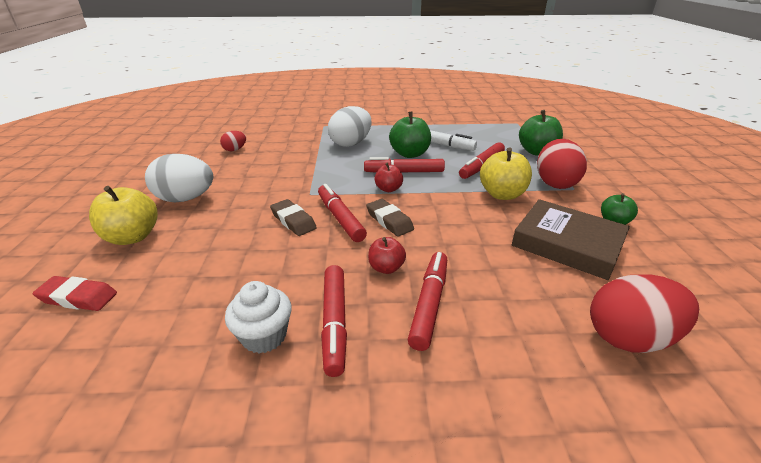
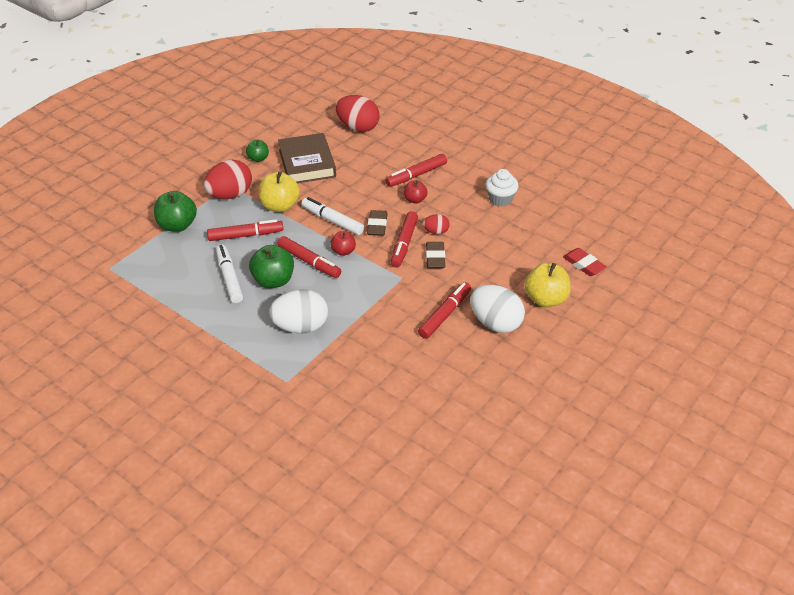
camera: 140 degrees left, 10 degrees up
red egg [220,131,246,151] -> red egg moved to [423,214,449,234]
red marker [321,265,347,377] -> red marker moved to [418,282,471,339]
none -> white marker [301,197,364,235]

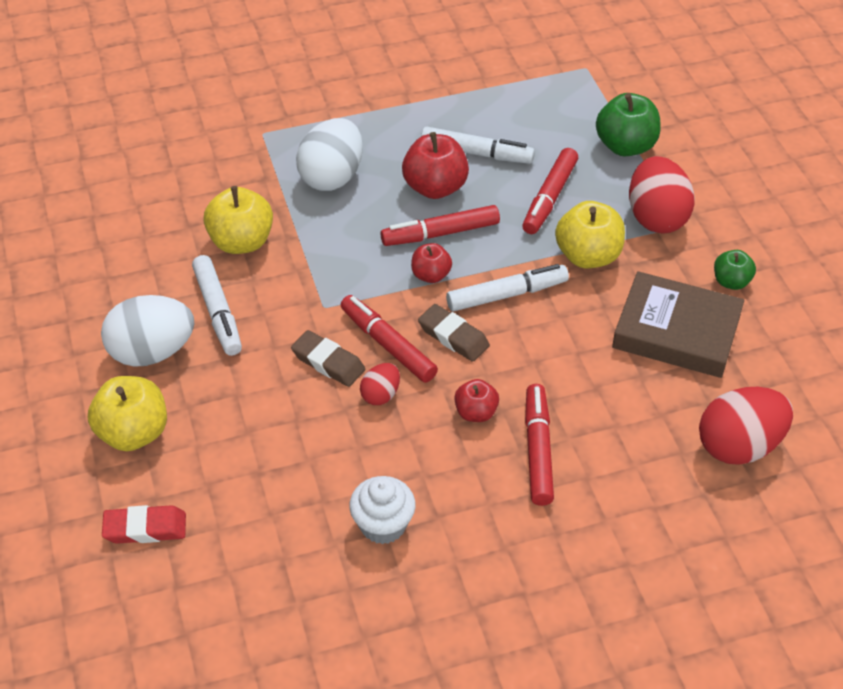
camera: 125 degrees right, 5 degrees up
green apple [249,245,294,288] -> red apple [402,132,469,199]
red marker [418,282,471,339] -> white marker [192,255,242,356]
none -> yellow apple [203,186,273,254]

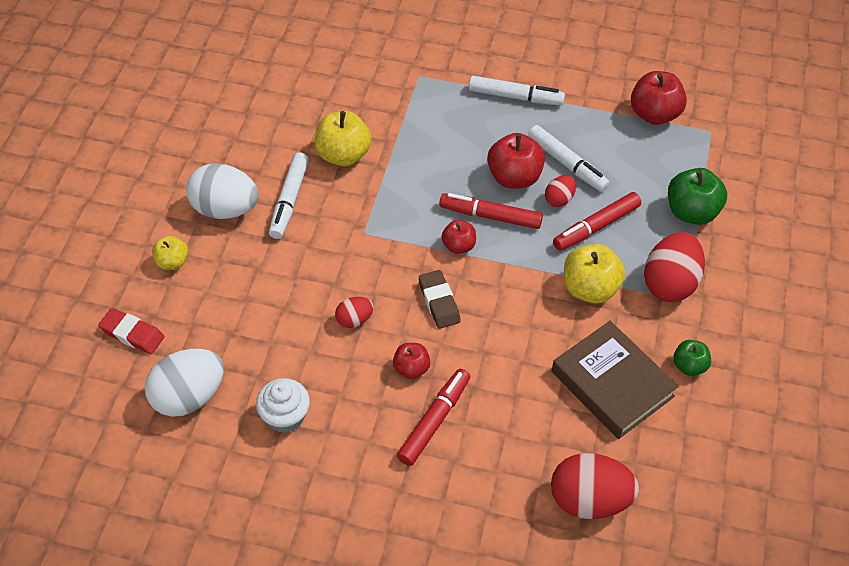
camera: 30 degrees right, 5 degrees up
yellow apple [88,376,167,451] -> yellow apple [152,236,188,270], size x0.59
brown eraser [291,330,365,387] -> none
white egg [296,118,363,191] -> white egg moved to [145,349,224,417]
red marker [341,295,438,383] -> none
white marker [446,264,569,312] -> white marker moved to [469,76,565,105]
none -> red egg [545,175,576,207]
none -> red apple [631,71,687,125]

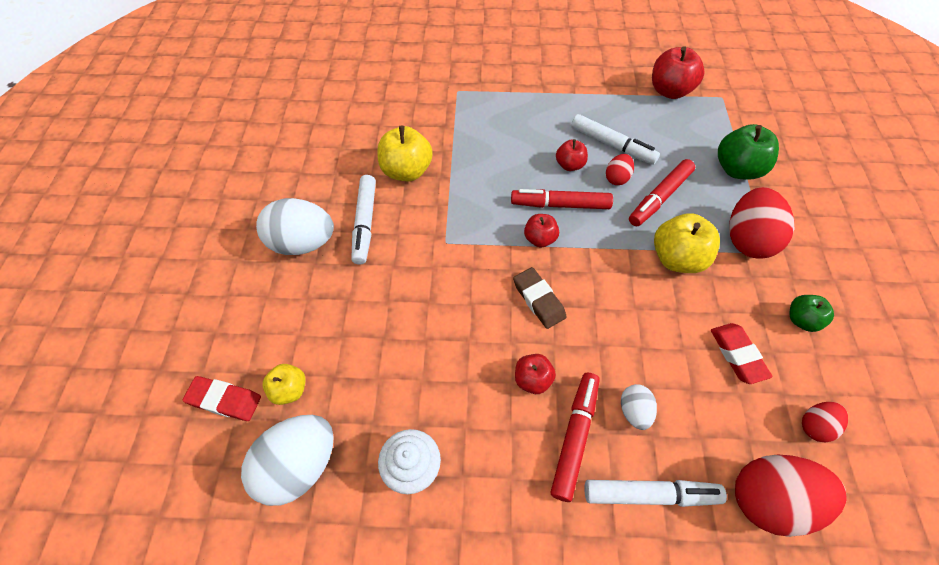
camera: 10 degrees left, 5 degrees up
yellow apple [152,236,188,270] -> yellow apple moved to [263,364,306,405]
red egg [335,297,374,328] -> red egg moved to [802,402,848,442]
white marker [469,76,565,105] -> white marker moved to [584,480,727,507]
red apple [487,133,545,188] -> red apple [556,139,588,171], size x0.59
brown book [552,321,679,439] -> red eraser [711,323,772,384]
none -> white egg [621,384,657,430]

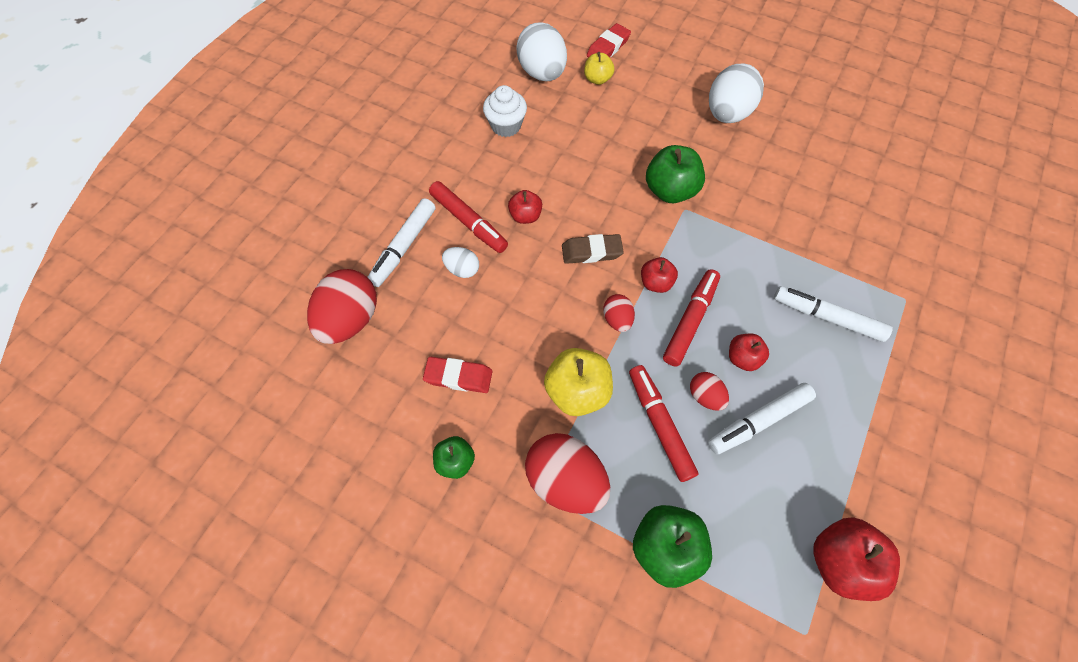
camera: 115 degrees right, 5 degrees up
white marker [351,175,376,265] -> white marker moved to [774,286,893,342]
yellow apple [377,125,433,181] -> none
red egg [802,402,848,442] -> red egg moved to [603,294,635,332]
none -> green apple [646,145,705,203]

